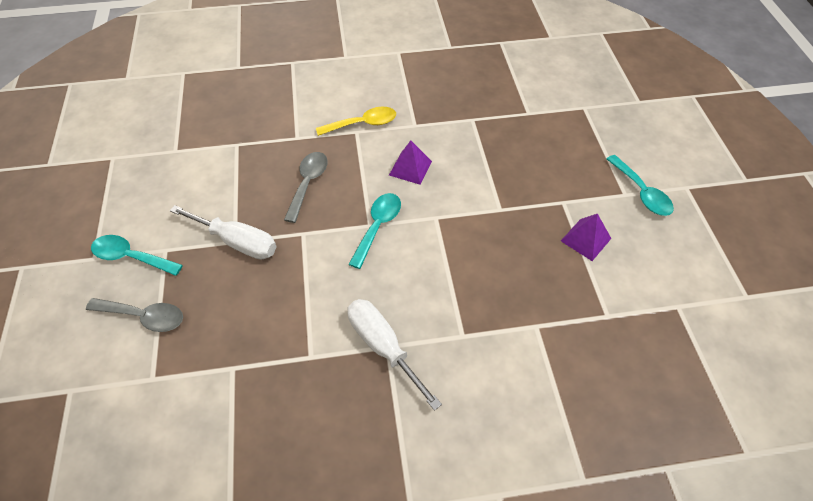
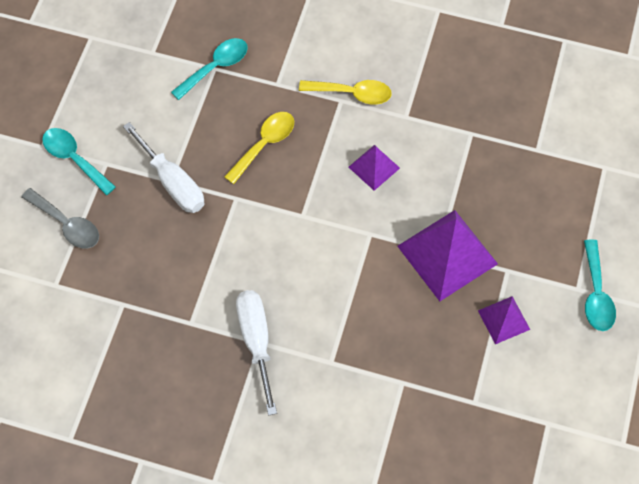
camera: 25 degrees right, 10 degrees up
grey spoon [284,152,328,223] -> yellow spoon [224,112,294,184]
turquoise spoon [348,193,401,269] -> turquoise spoon moved to [171,38,248,100]
none -> purple pyramid [397,210,498,301]

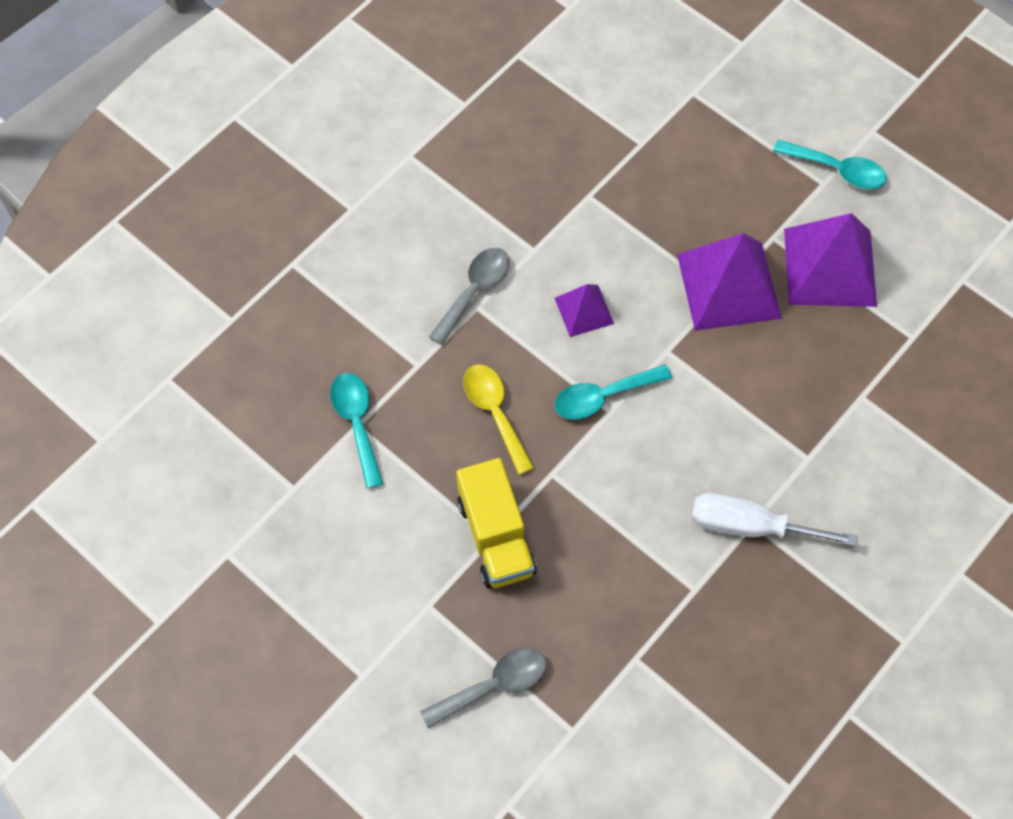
camera: 65 degrees left, 0 degrees up
turquoise spoon [42,128,116,195] -> turquoise spoon moved to [554,364,672,420]
white screwdriver [123,122,204,213] -> yellow truck [456,458,537,588]
yellow spoon [299,80,392,105] -> grey spoon [429,248,509,345]
purple pyramid [478,296,530,344] -> purple pyramid [784,213,877,307], size x1.89

